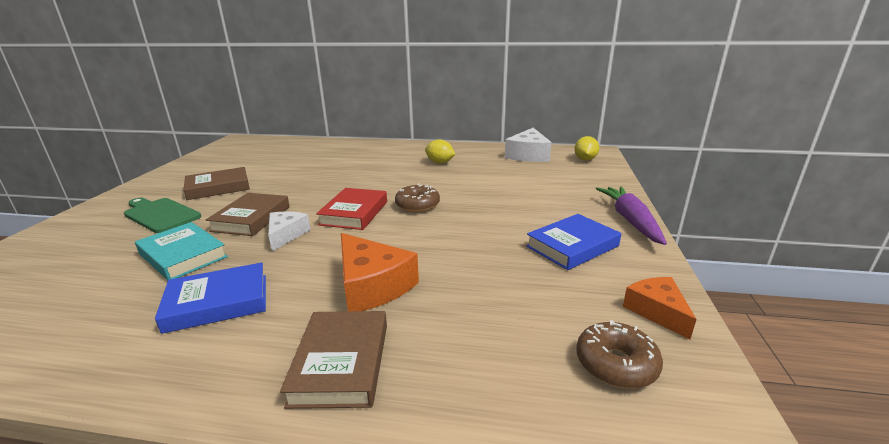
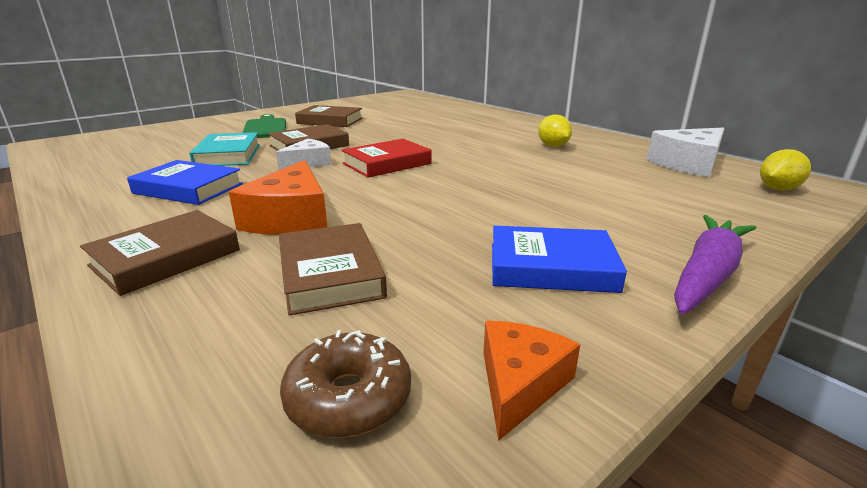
camera: 40 degrees right, 0 degrees up
brown donut [395,184,440,212] -> none
none -> brown book [279,223,387,316]

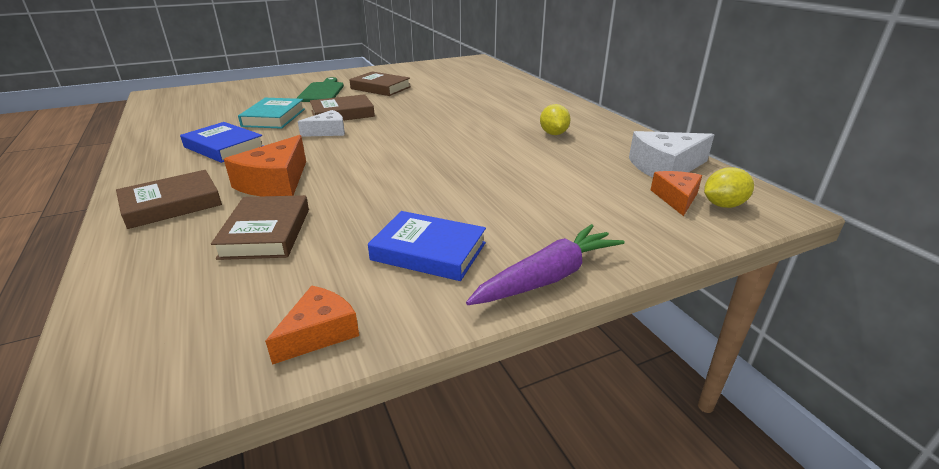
camera: 15 degrees right, 5 degrees up
brown donut [280,330,411,438] -> none
red book [341,139,432,178] -> none
none -> orange cheese [651,171,702,216]

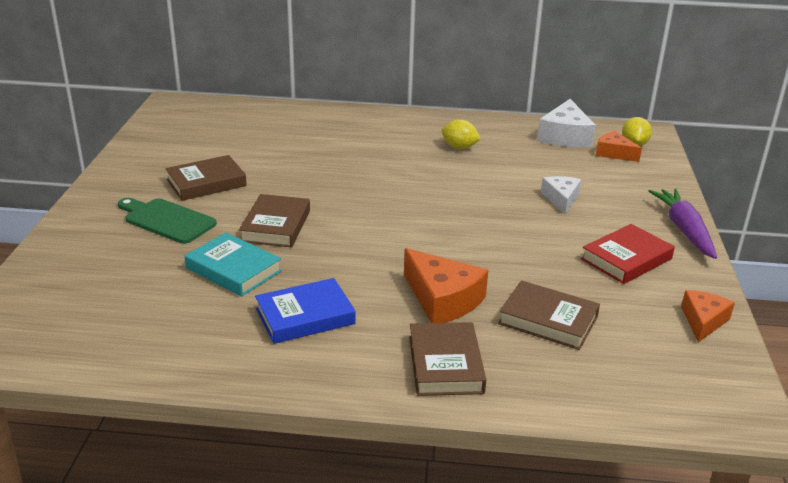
camera: 60 degrees left, 0 degrees up
orange cheese [265,286,359,365] -> orange cheese turned 45 degrees clockwise [681,290,735,343]
white cheese [298,110,345,137] -> white cheese moved to [541,176,582,214]
blue book [368,211,486,281] -> red book [581,224,675,284]

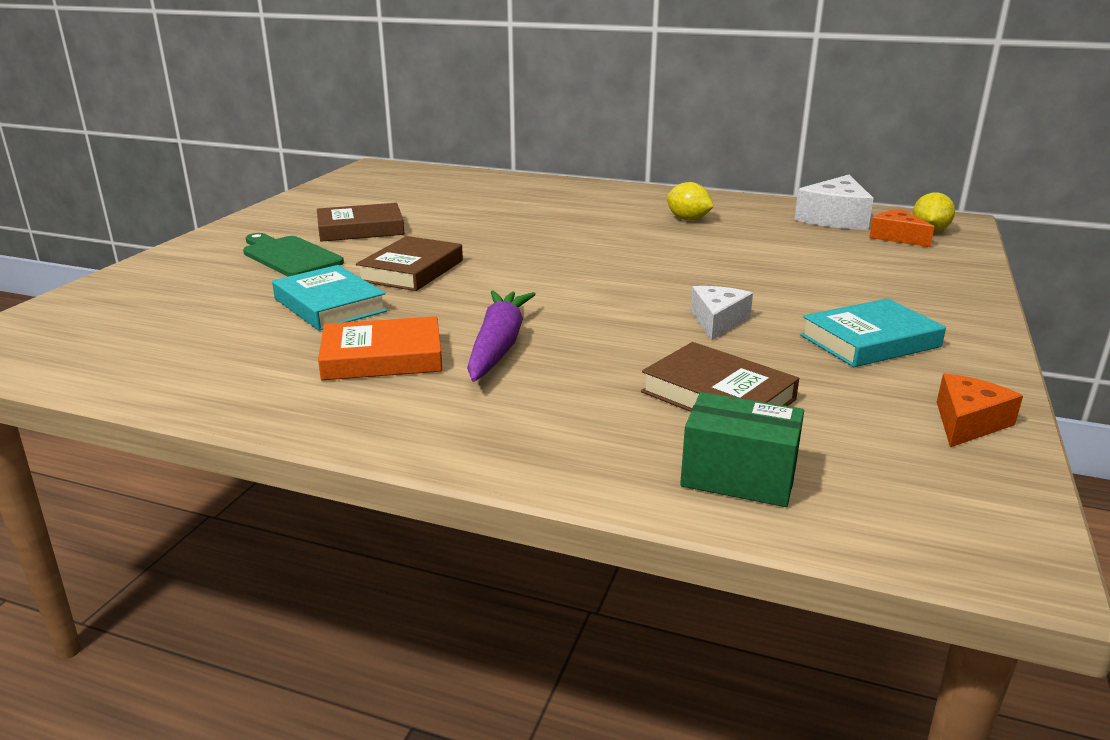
camera: 15 degrees right, 5 degrees down
blue book [255,278,356,344] -> orange book [318,316,442,380]
orange cheese [404,248,488,323] -> none
brown book [409,322,486,396] -> none
white cheese [541,176,582,214] -> white cheese moved to [691,286,753,341]
red book [581,224,675,284] -> turquoise book [800,298,946,367]
purple carrot [648,189,717,259] -> purple carrot moved to [467,290,536,382]
none -> green box [680,392,804,507]

